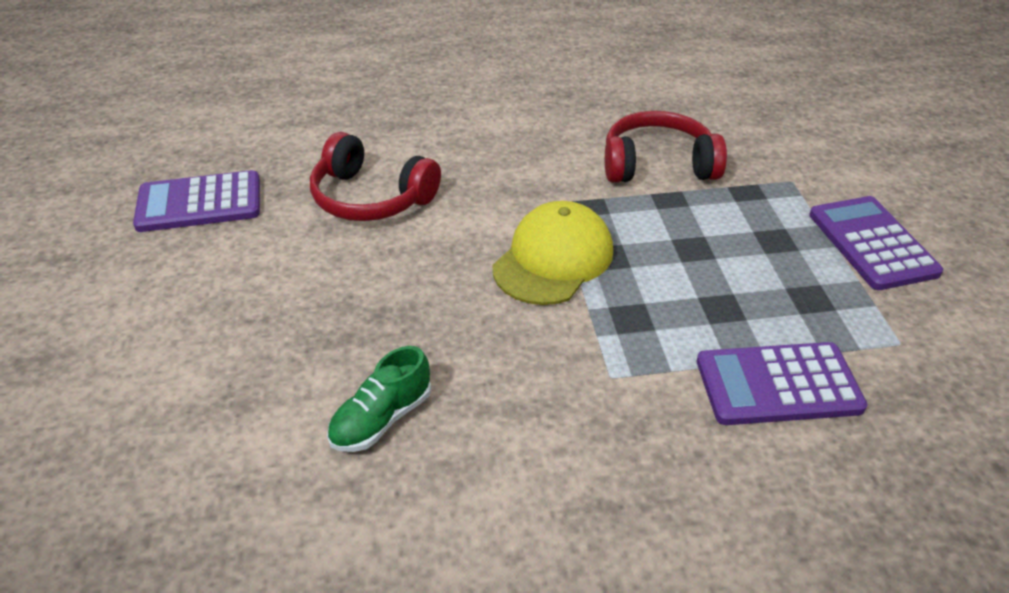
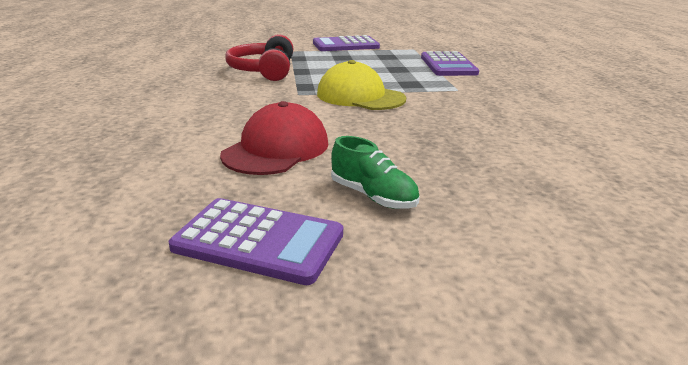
camera: 90 degrees left, 15 degrees down
purple calculator [133,170,260,232] -> purple calculator turned 60 degrees counterclockwise [169,198,343,285]
red headphones [310,132,441,221] -> red cap [220,101,329,175]
green shoe [327,346,431,452] -> green shoe moved to [331,136,419,209]

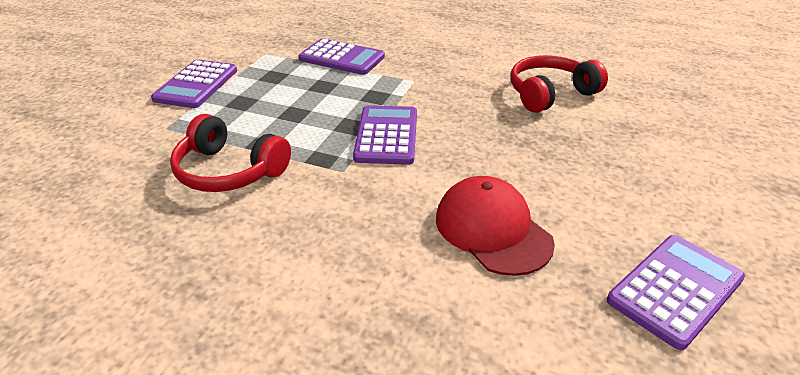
camera: 60 degrees left, 10 degrees up
yellow cap [317,60,406,110] -> purple calculator [353,105,417,165]
green shoe [331,136,419,209] -> none
none -> red headphones [511,55,608,113]

